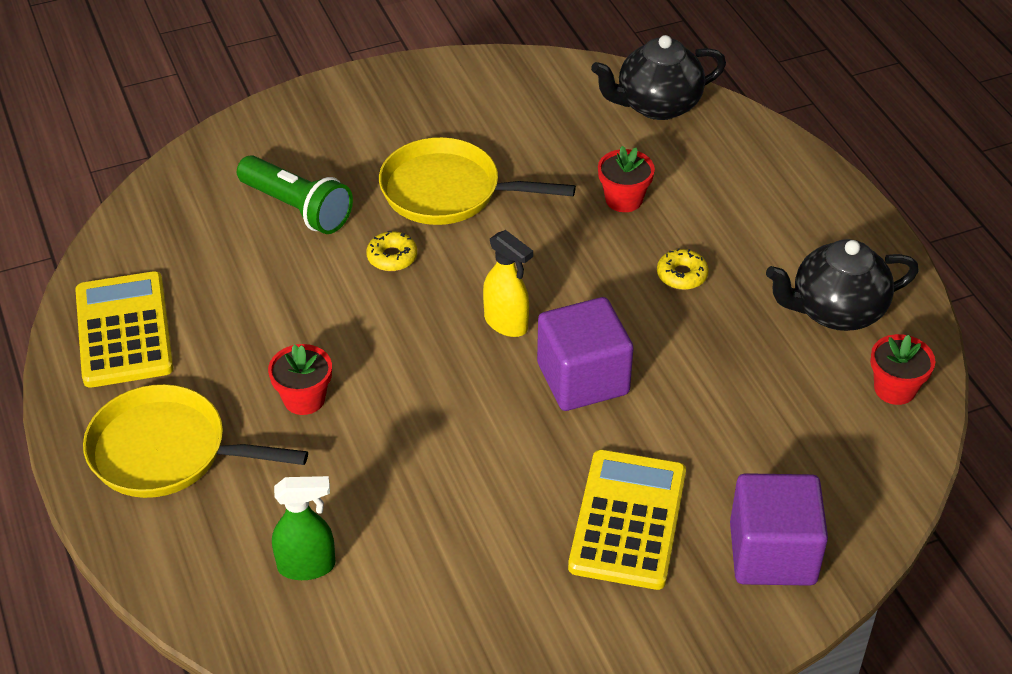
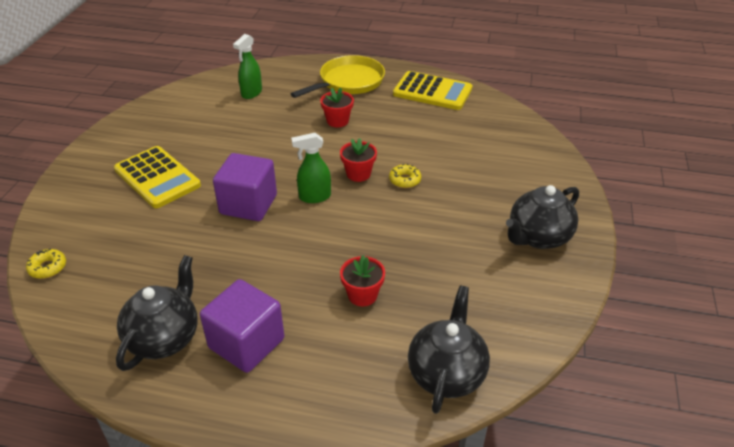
camera: 125 degrees right, 5 degrees down
green flashlight [237,155,353,234] -> none
yellow pan [379,137,576,225] -> none
yellow spray bottle [483,230,533,337] -> green spray bottle [291,133,331,203]
yellow donut [657,248,709,290] -> yellow donut moved to [26,248,66,279]
purple cube [730,473,828,586] -> purple cube moved to [200,279,284,373]
red flower pot [870,334,935,405] -> red flower pot moved to [340,138,377,182]
none -> black teapot [506,185,579,249]

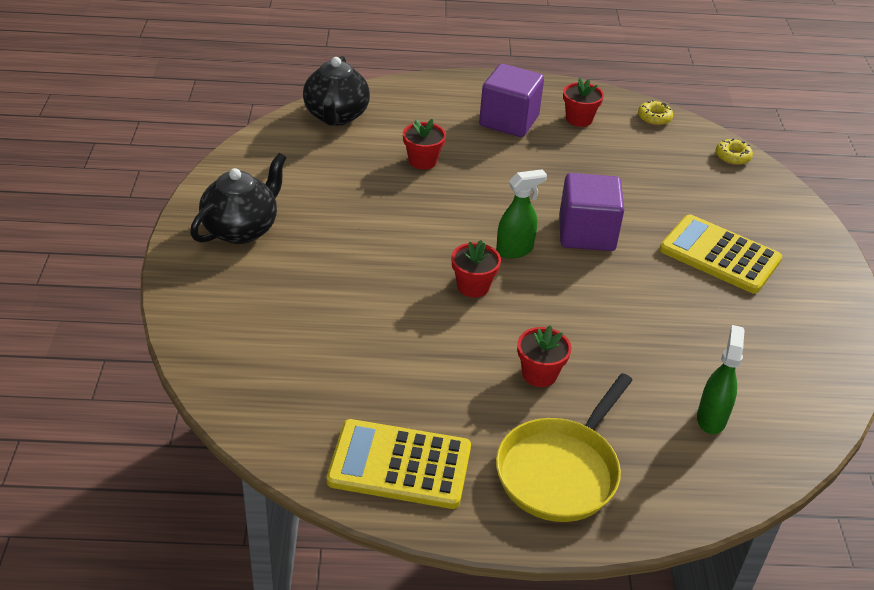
camera: 165 degrees right, 0 degrees up
black teapot [116,255,197,371] -> red flower pot [563,78,604,127]
yellow donut [389,164,421,188] -> yellow donut moved to [638,100,673,126]

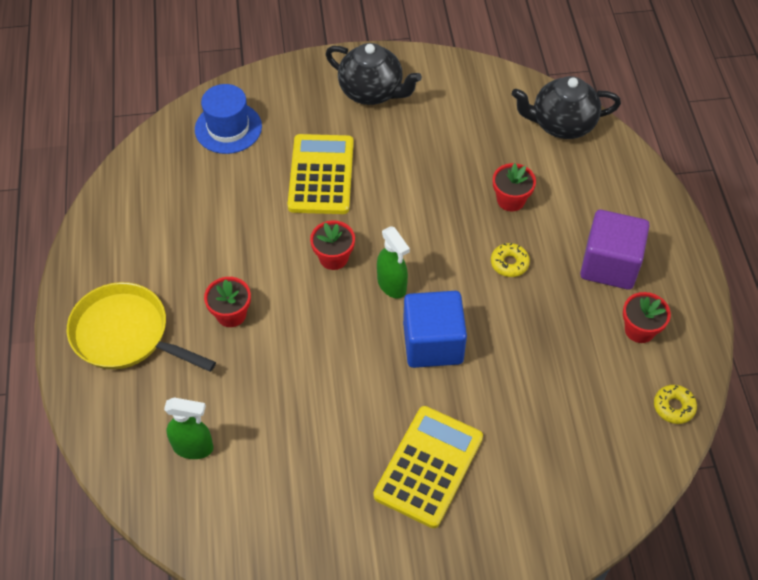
camera: 85 degrees right, 15 degrees up
yellow calculator [327,419,471,509] -> yellow calculator moved to [287,134,354,214]
purple cube [559,173,624,251] -> blue cube [403,291,467,368]
yellow donut [716,138,753,165] -> yellow donut moved to [491,243,530,277]
none -> blue hat [195,84,262,154]

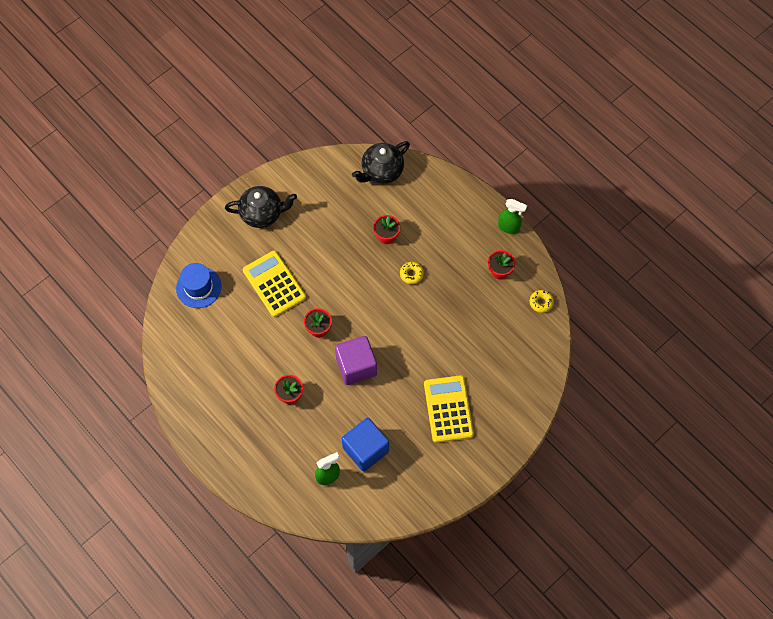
camera: 35 degrees left, 10 degrees up
yellow pan [67,282,216,372] -> none
green spray bottle [377,226,410,299] -> green spray bottle moved to [498,199,527,234]
blue cube [403,291,467,368] -> blue cube moved to [342,418,389,471]
purple cube [580,210,650,290] -> purple cube moved to [335,336,377,385]

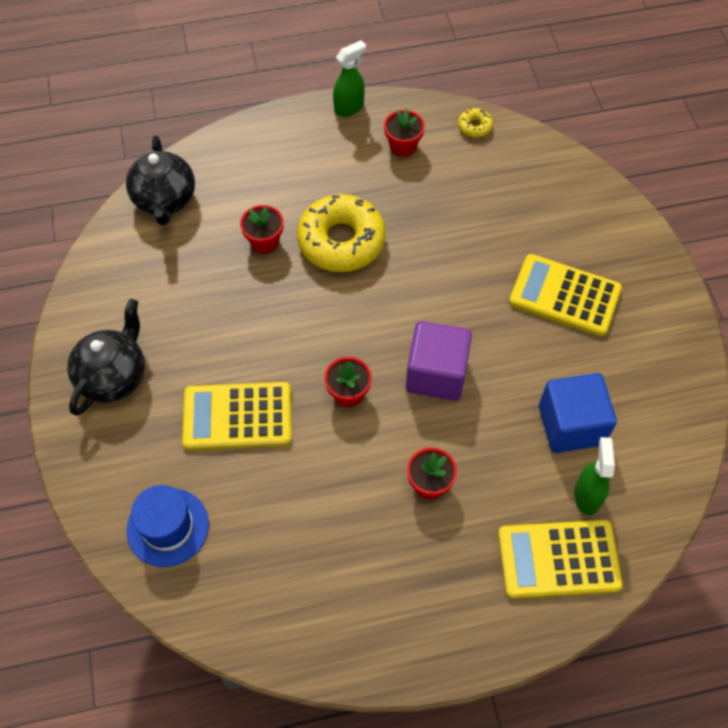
camera: 60 degrees left, 5 degrees down
yellow donut [400,262,424,284] -> yellow donut [297,194,386,272], size x2.36
none -> yellow calculator [498,520,623,599]

